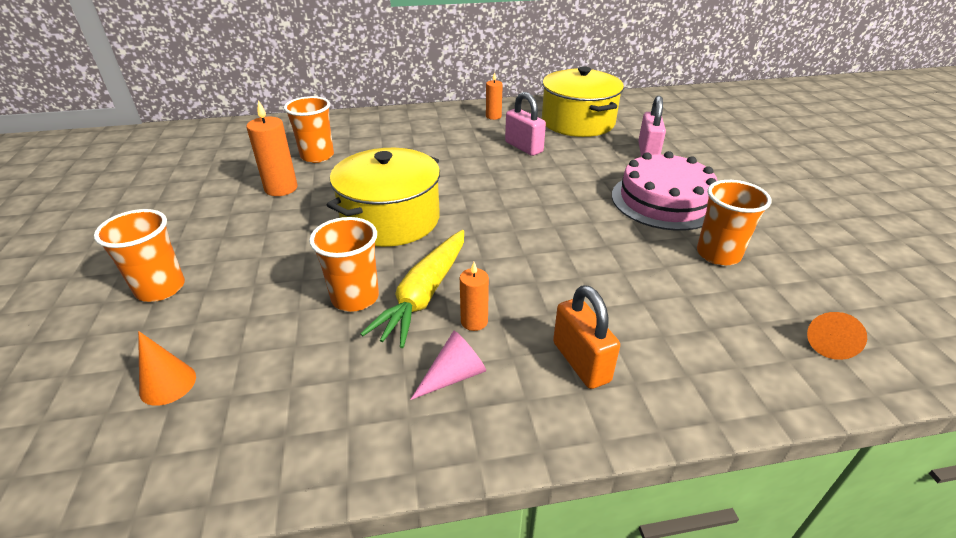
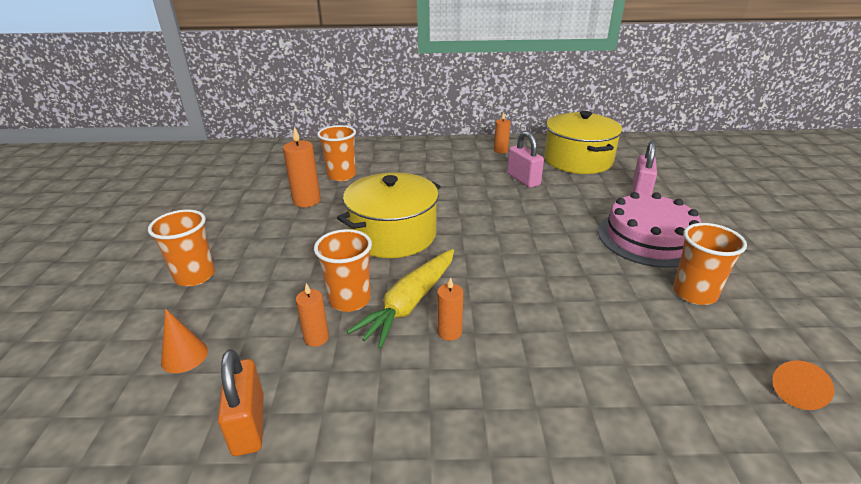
camera: 10 degrees right, 5 degrees down
pink cone [410,331,486,400] -> none
orange padlock [553,285,620,389] -> orange padlock moved to [218,349,264,456]
none -> orange candle [296,283,329,347]

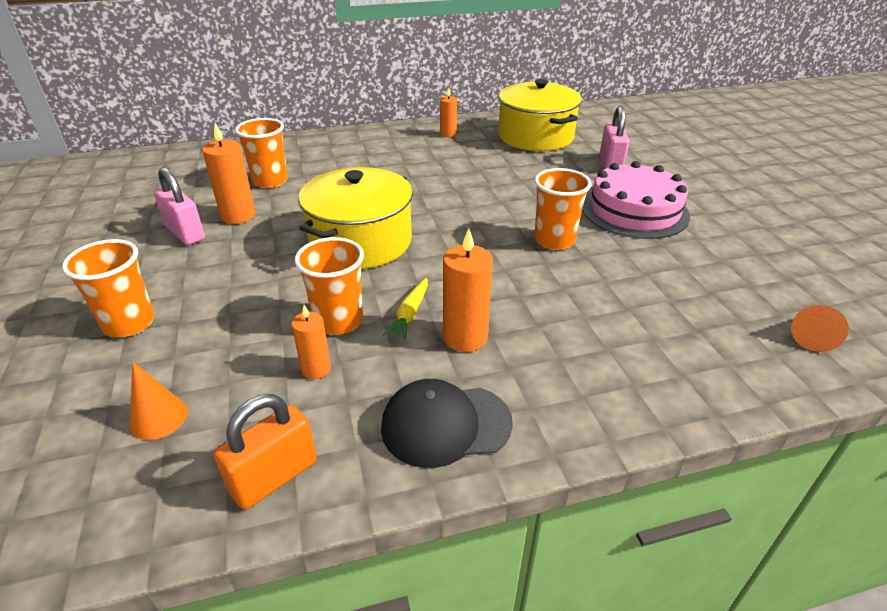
camera: 15 degrees left, 5 degrees up
orange padlock [218,349,264,456] -> orange padlock turned 75 degrees clockwise [214,394,317,510]
yellow carrot [347,249,454,348] -> yellow carrot [383,278,428,340], size x0.53
orange candle [437,277,463,341] -> orange candle [443,229,493,352], size x1.62
pink padlock [507,131,544,188] -> pink padlock moved to [154,167,205,245]
orange cup [673,223,747,305] -> orange cup moved to [534,168,592,250]
none -> black cap [381,379,513,468]

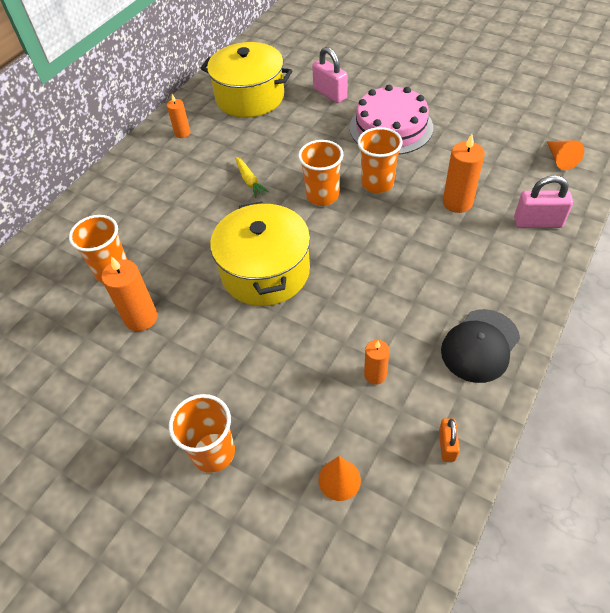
camera: 40 degrees left, 15 degrees up
pink padlock [154,167,205,245] -> pink padlock moved to [514,175,573,228]
orange padlock [214,394,317,510] -> orange padlock [439,418,460,462], size x0.59
orange cup [295,237,364,335] -> orange cup moved to [298,140,344,206]
yellow carrot [383,278,428,340] -> yellow carrot moved to [235,157,269,198]
orange candle [443,229,493,352] -> orange candle moved to [443,134,485,213]

